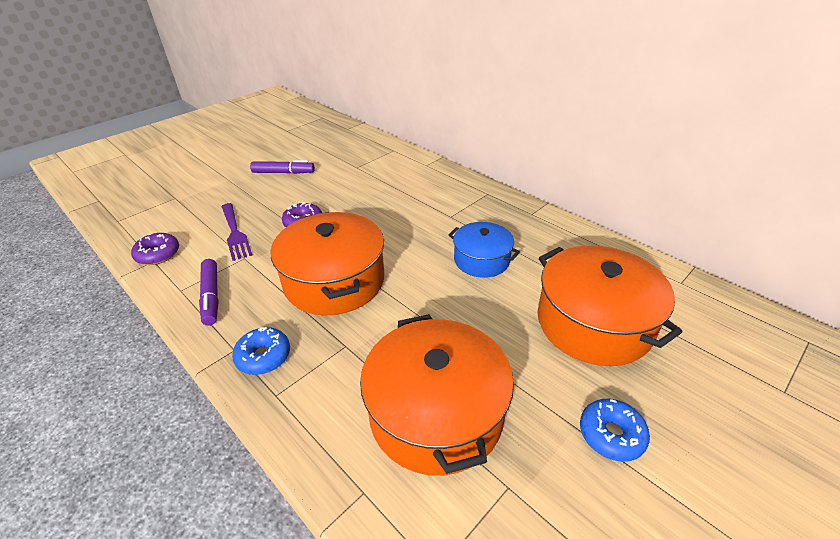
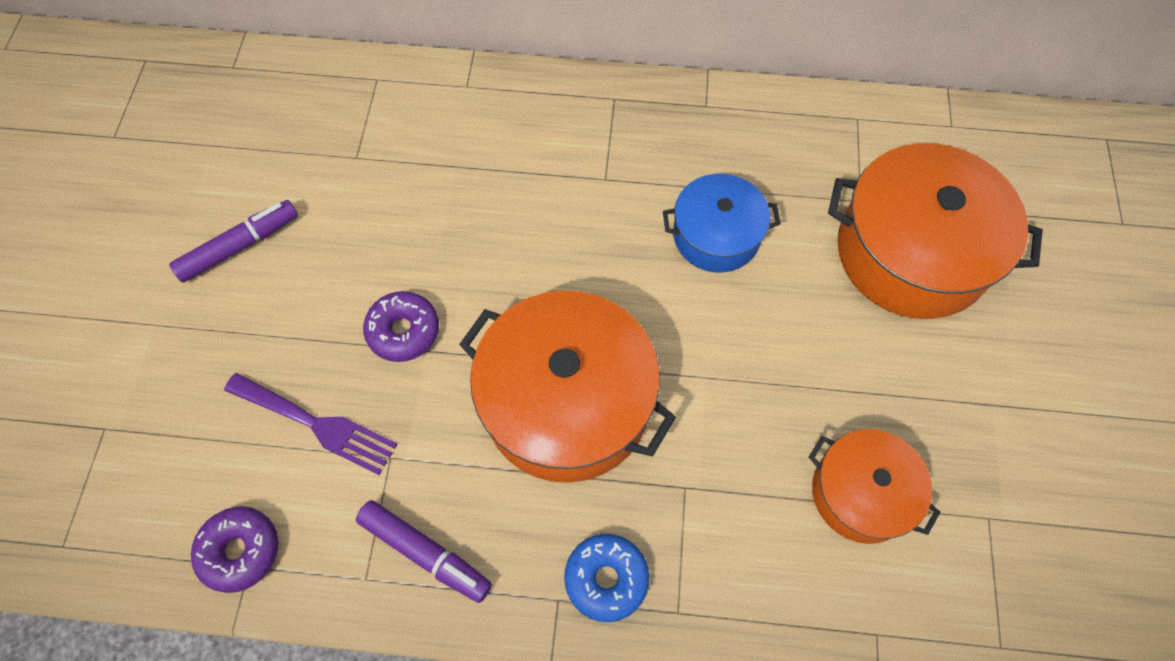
camera: 40 degrees left, 25 degrees up
orange pot [360,314,514,476] -> orange pot [809,429,940,544], size x0.58
blue donut [580,399,650,462] -> none

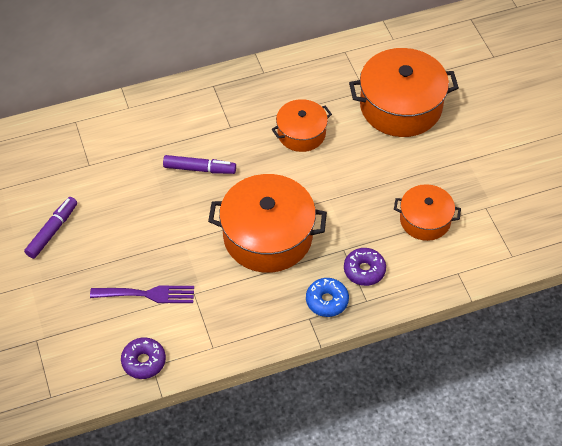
camera: 25 degrees left, 10 degrees down
purple marker [356,500,492,603] -> purple marker moved to [163,155,236,174]
purple donut [363,291,439,362] -> purple donut moved to [344,248,386,286]
blue pot [663,174,781,273] -> orange pot [272,99,332,152]

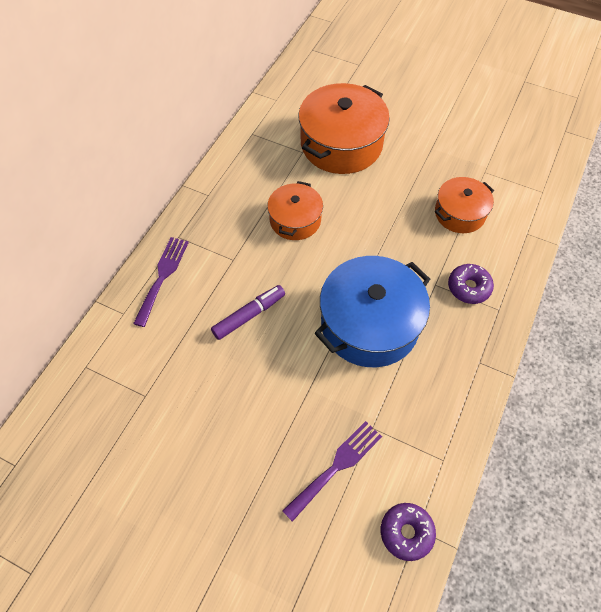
camera: 45 degrees left, 5 degrees up
purple marker [24,197,77,259] -> none
orange pot [208,174,327,273] -> blue pot [315,256,430,367]
blue donut [306,278,349,317] -> none
none -> purple fork [133,237,189,327]

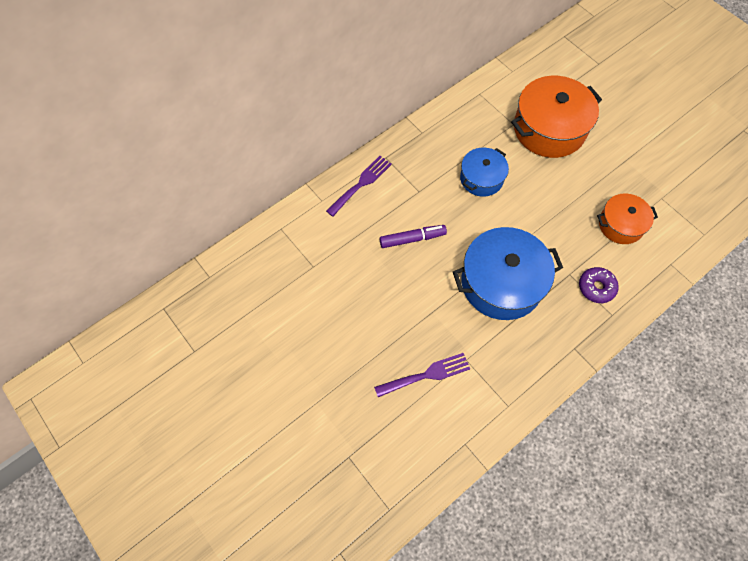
camera: 25 degrees right, 5 degrees up
orange pot [267,181,323,240] -> blue pot [460,148,509,197]
purple donut [381,503,436,561] -> none

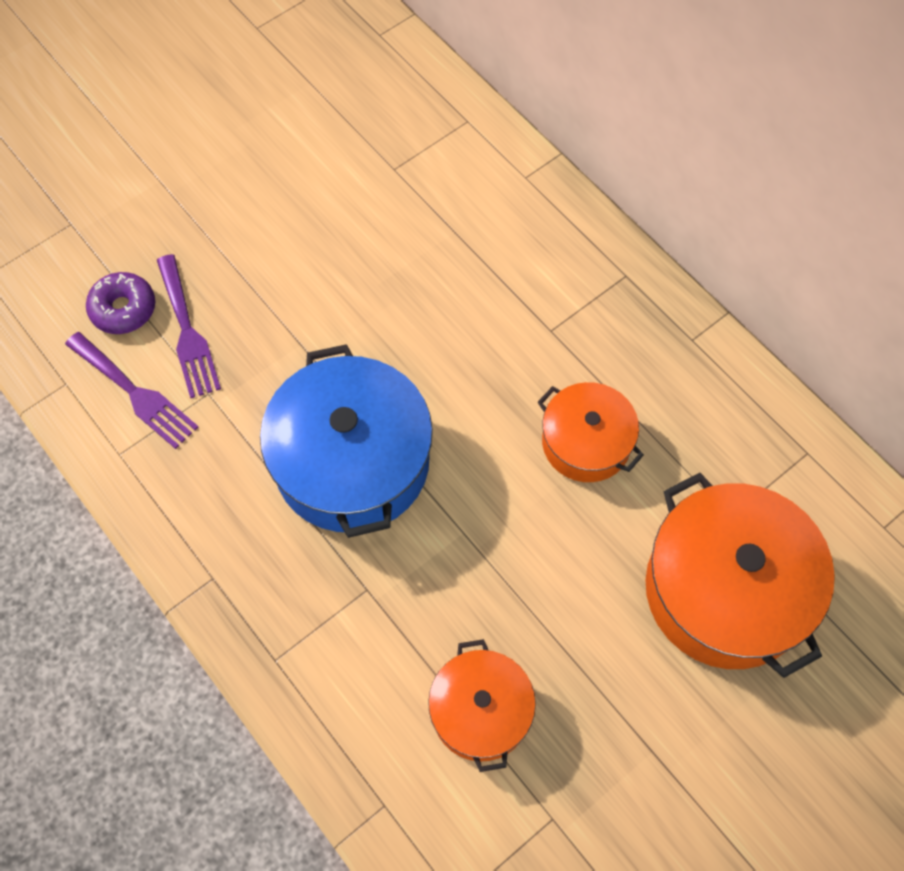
camera: 90 degrees right, 0 degrees up
purple fork [326,156,392,217] -> purple fork moved to [65,332,198,449]
purple marker [380,225,447,248] -> none
blue pot [460,148,509,197] -> orange pot [537,382,644,482]
purple donut [579,267,619,303] -> purple donut moved to [86,272,155,334]

